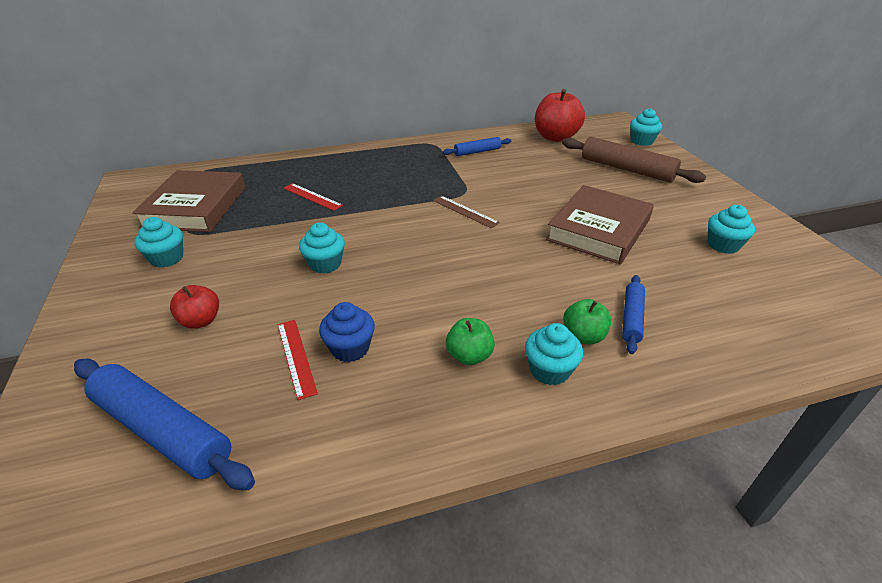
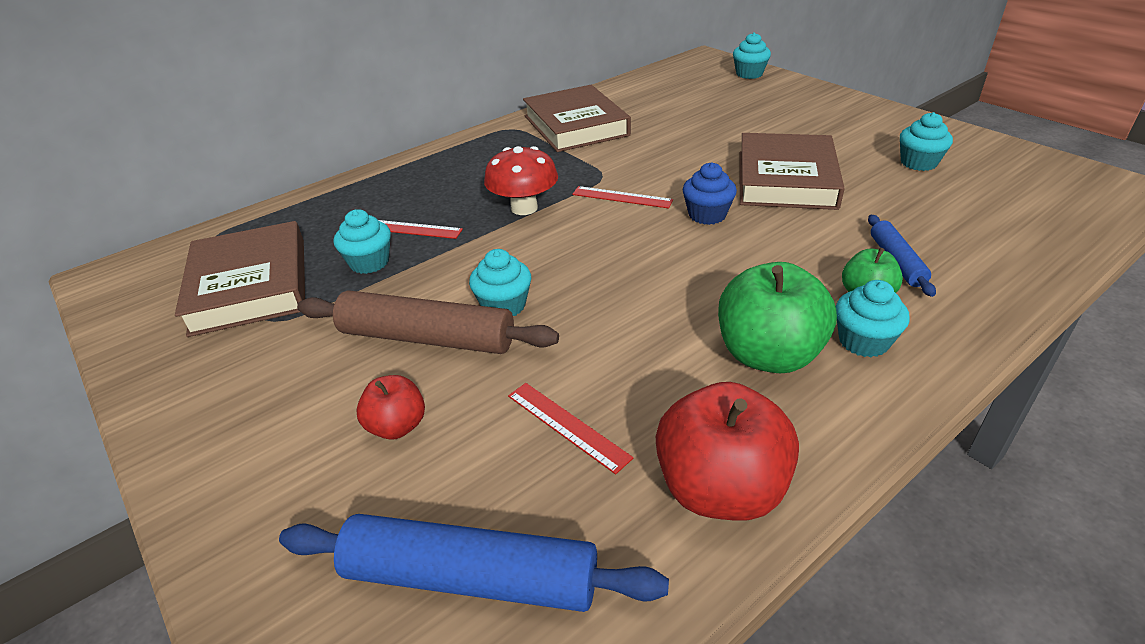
camera: 20 degrees left, 0 degrees up
turquoise cupcake [134,217,183,268] -> turquoise cupcake moved to [334,209,391,274]
blue cupcake [319,302,375,362] -> blue cupcake moved to [683,162,737,225]
brown ruler [433,196,500,228] -> red ruler [572,186,673,209]
blue rolling pin [443,137,511,156] -> brown book [523,85,631,152]
green apple [446,318,495,365] -> green apple [718,262,837,373], size x1.83
red apple [535,89,585,142] -> red apple moved to [656,382,799,521]
brown rolling pin [562,137,706,183] -> brown rolling pin moved to [297,291,559,354]
none -> red mushroom [484,146,558,215]

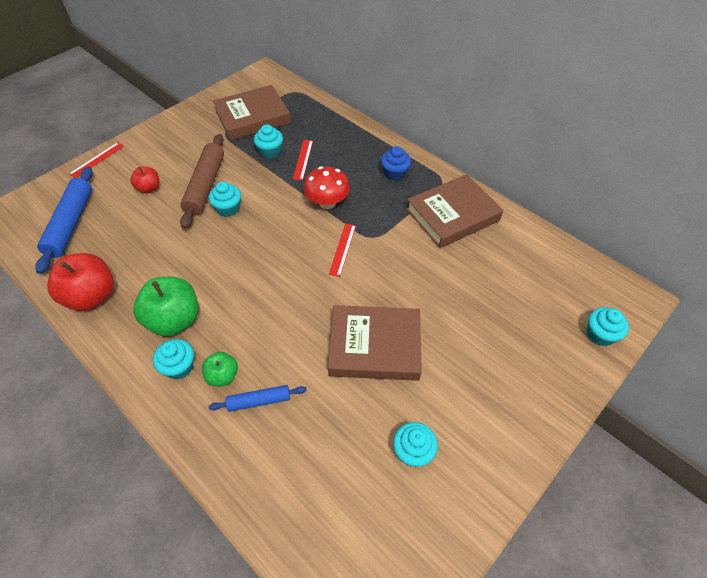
camera: 80 degrees right, 15 degrees up
red ruler [508,383,634,474] -> red ruler moved to [69,142,124,178]
blue cupcake [683,162,737,225] -> blue cupcake moved to [381,146,411,181]

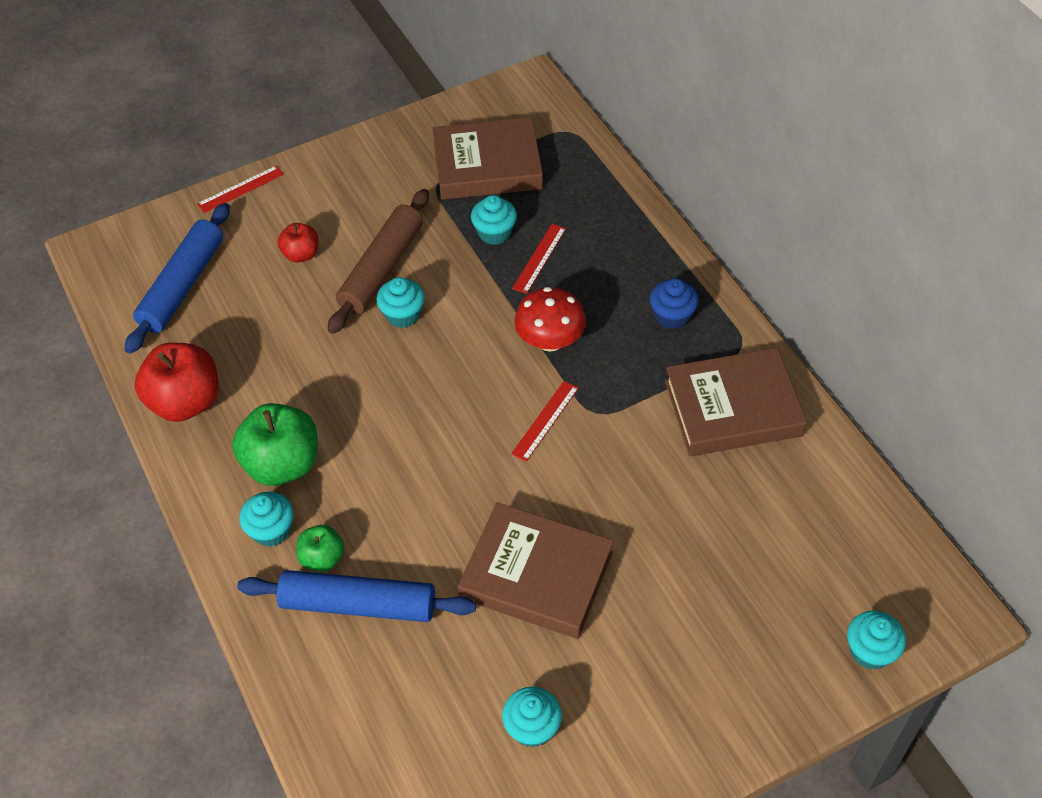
camera: 20 degrees right, 0 degrees up
blue rolling pin [209,385,307,412] -> blue rolling pin [237,570,476,622], size x1.82

